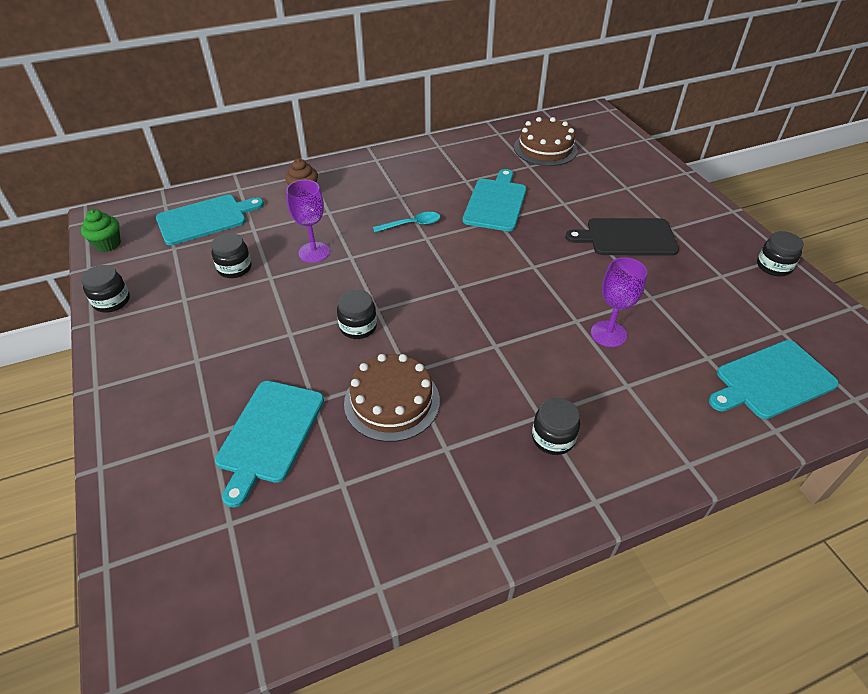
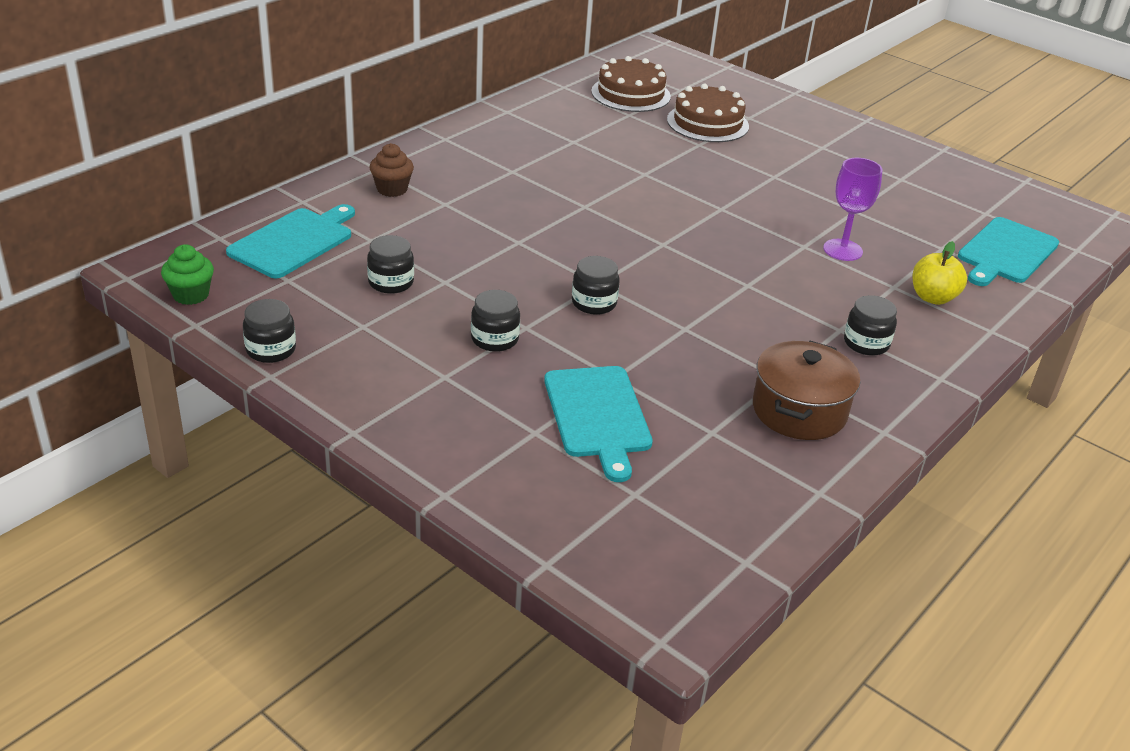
camera: 30 degrees left, 10 degrees down
purple goblet [286,180,330,263] -> none
brown cake [344,354,440,442] -> brown cake moved to [667,84,749,142]
turquoise spoon [373,212,440,232] -> none
turquoise cutting board [463,169,527,231] -> none
black cutting board [566,218,679,256] -> none
black jar [757,231,804,276] -> black jar moved to [471,290,520,352]
none -> brown pot [753,341,860,440]
none -> yellow apple [913,241,967,305]

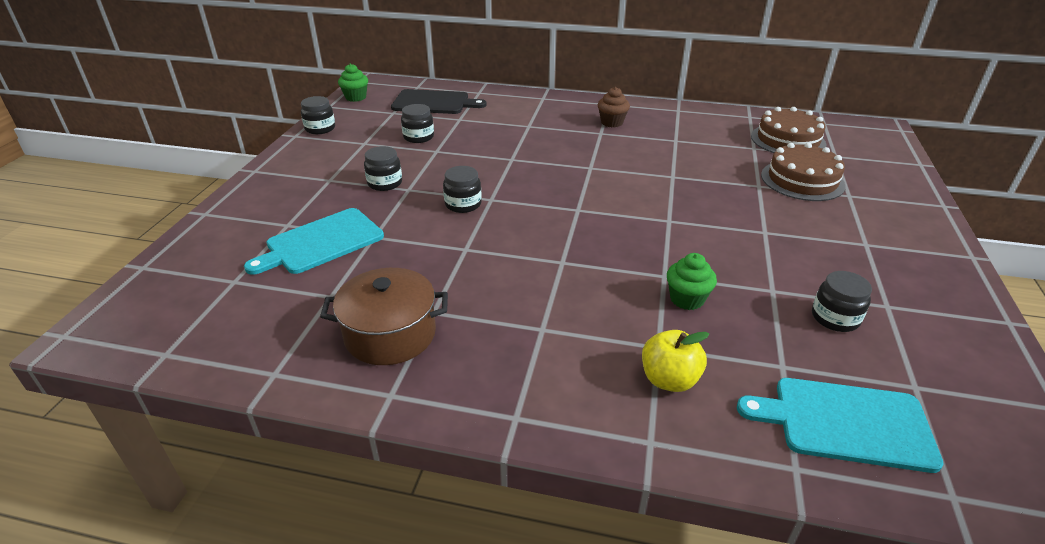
camera: 65 degrees right, 0 degrees up
turquoise cutting board [226,204,355,278] -> black cutting board [391,89,487,114]
brown cupcake [370,143,414,197] -> brown cupcake moved to [598,87,630,127]
purple goblet [823,158,882,261] -> green cupcake [667,253,717,310]
black jar [844,295,897,356] -> black jar moved to [812,271,872,332]

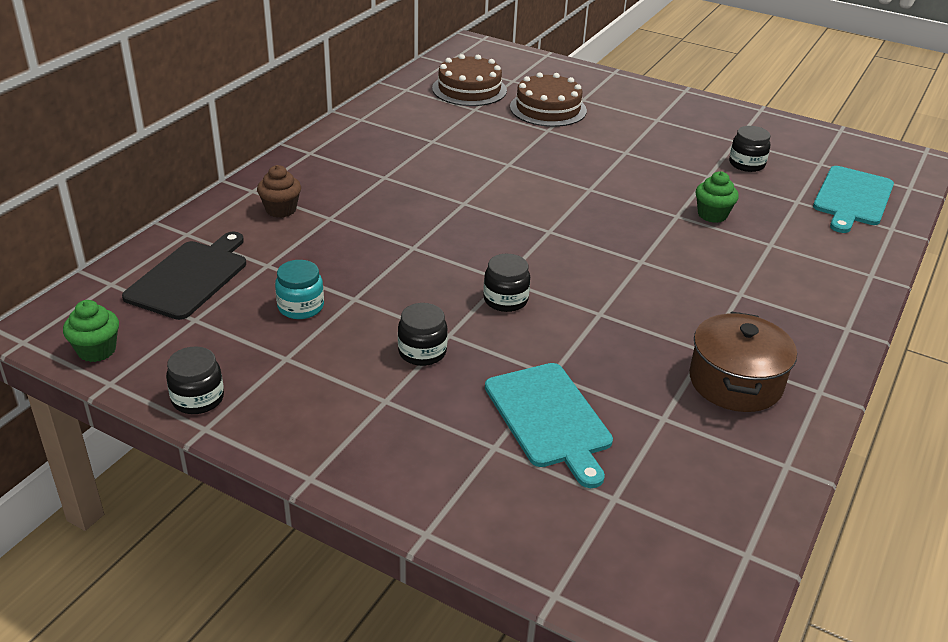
camera: 75 degrees left, 0 degrees up
black jar [401,104,434,143] -> turquoise jar [275,260,324,319]
brown cupcake [598,87,630,127] -> brown cupcake moved to [257,165,301,218]
yellow apple [642,330,709,392] -> none

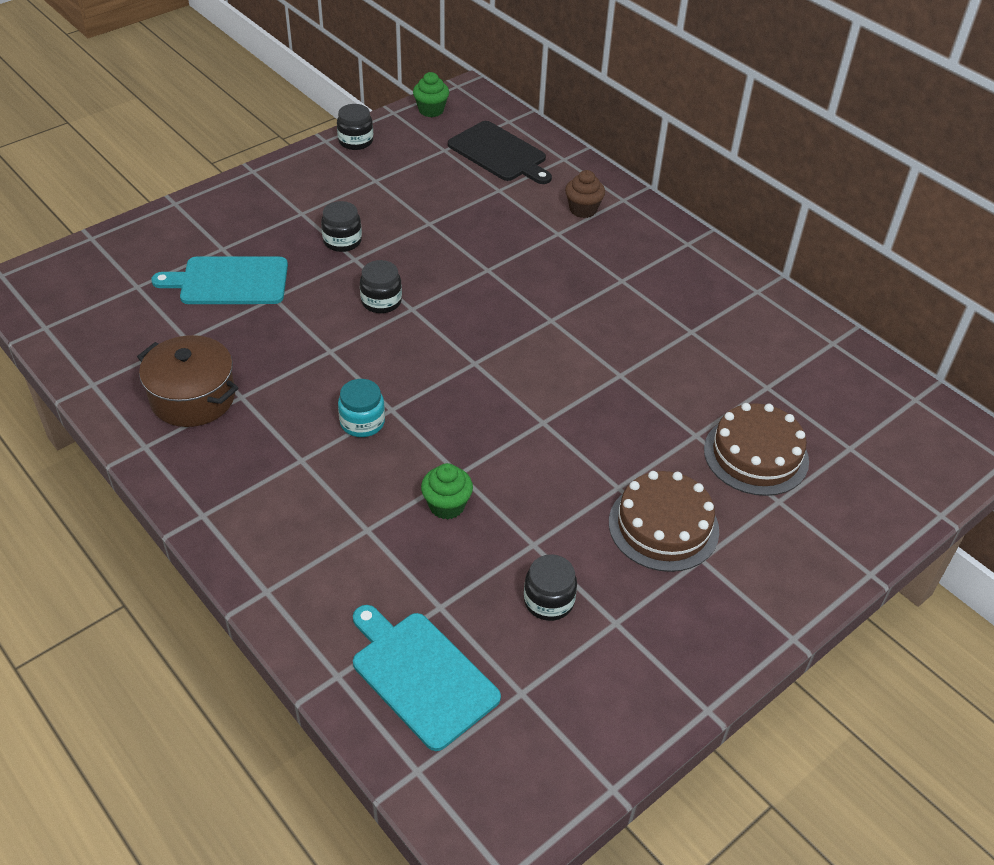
camera: 110 degrees right, 10 degrees up
turquoise jar [275,260,324,319] -> turquoise jar moved to [338,379,385,437]
brown cake [432,54,507,106] -> brown cake moved to [609,471,719,572]

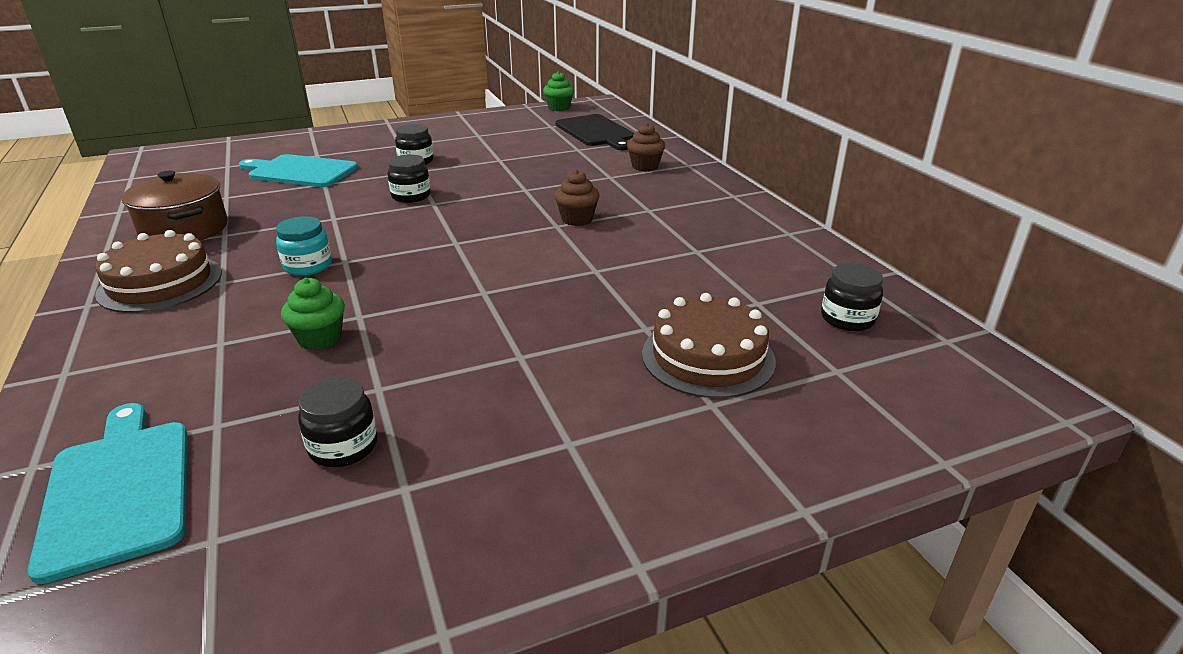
camera: 20 degrees right, 15 degrees down
black jar [337,104,373,150] -> black jar moved to [821,263,883,331]
brown cake [609,471,719,572] -> brown cake moved to [95,230,222,313]
none -> brown cupcake [554,170,600,226]

